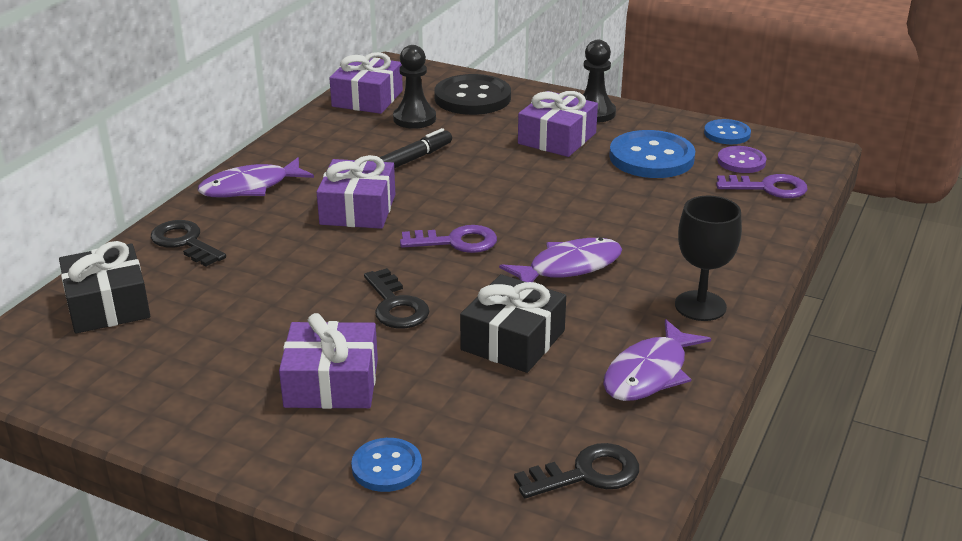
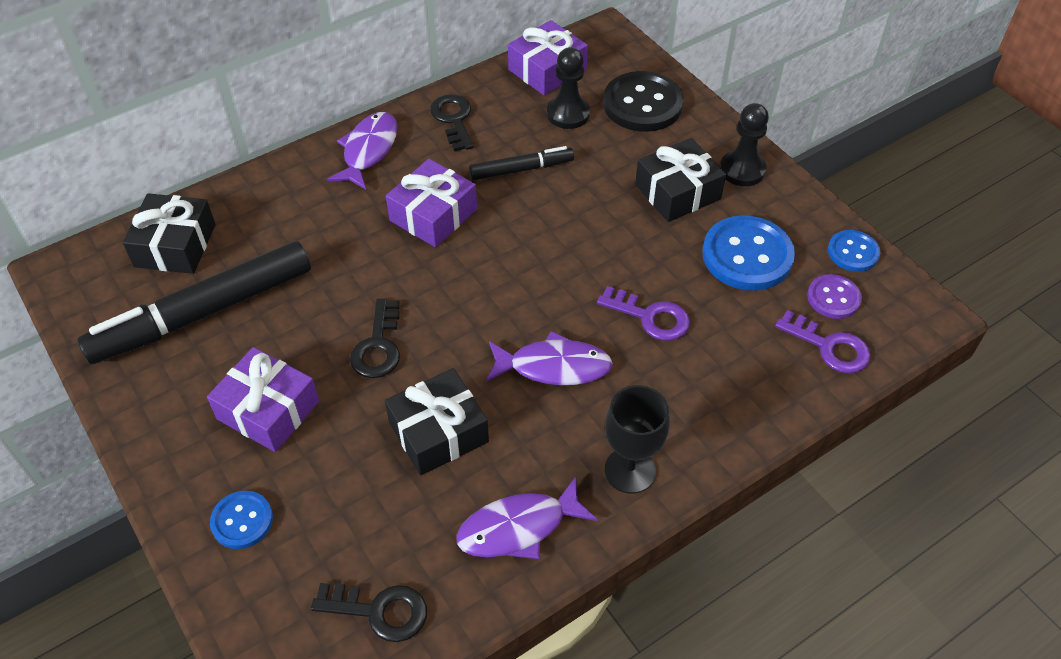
camera: 30 degrees right, 20 degrees up
black key [151,220,226,266] -> black key moved to [430,94,474,151]
purple fish [198,158,314,197] -> purple fish turned 105 degrees clockwise [327,112,398,190]
purple key [400,225,497,253] -> purple key moved to [597,286,690,341]
purple gift [518,91,598,157] -> black gift [635,138,726,222]
none -> black marker [77,241,311,365]

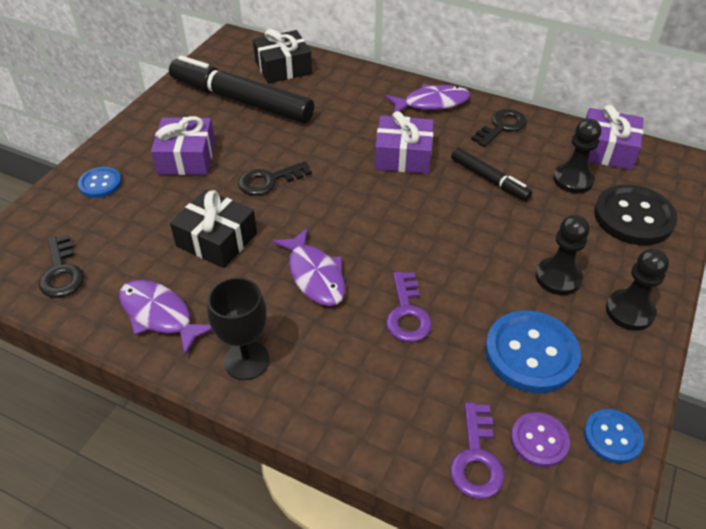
camera: 60 degrees right, 5 degrees down
black gift [635,138,726,222] -> black pawn [536,215,590,295]

